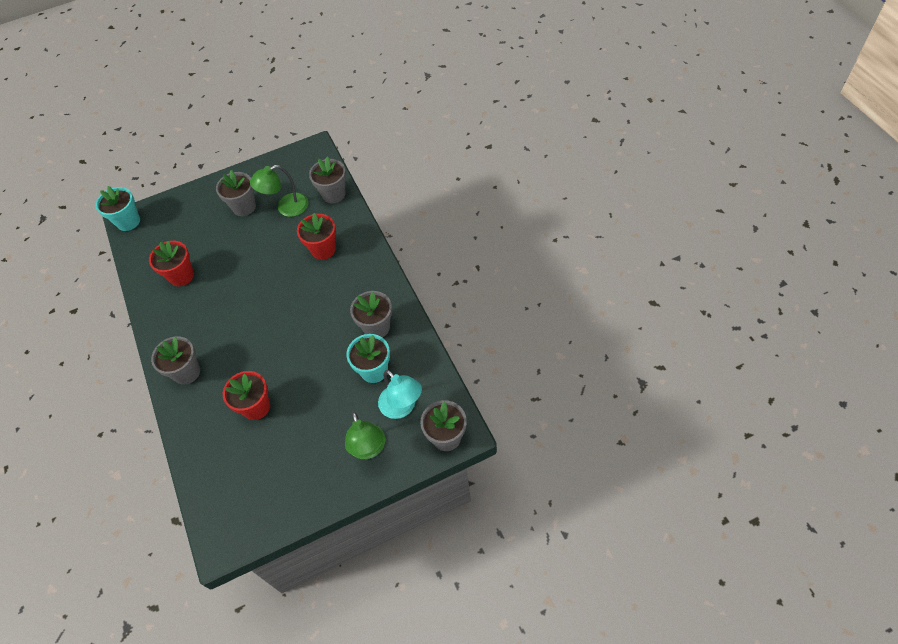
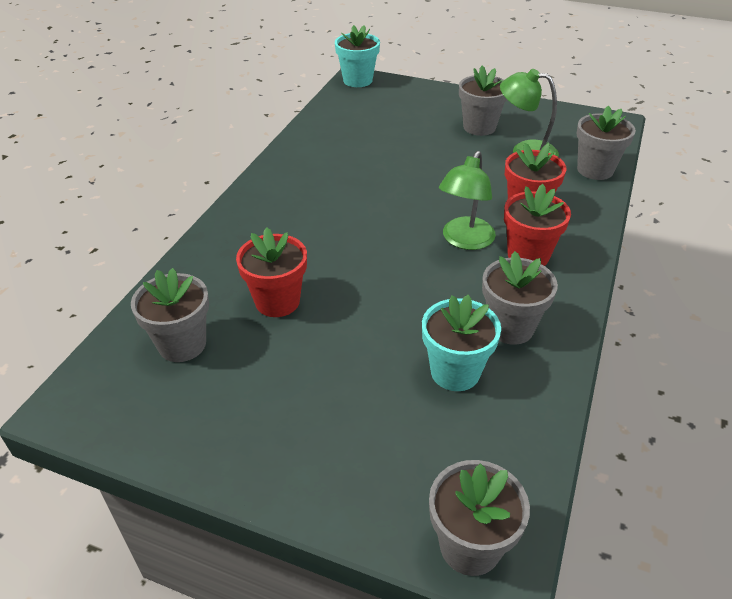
camera: 40 degrees right, 15 degrees down
red flower pot [149,241,194,286] -> red flower pot moved to [504,184,571,266]
grey flower pot [151,336,200,385] -> grey flower pot moved to [131,268,209,362]
green lamp [345,411,385,459] -> green lamp moved to [439,151,496,250]
turquoise lamp [378,370,422,419] -> none

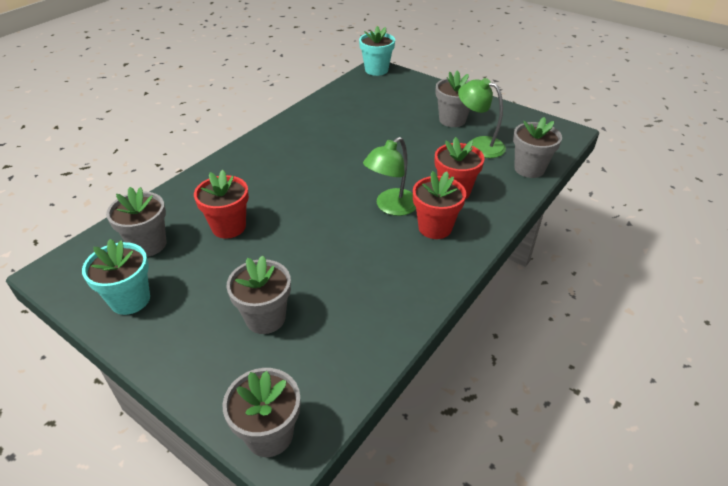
camera: 15 degrees right, 0 degrees up
turquoise flower pot [422,295,501,391] -> turquoise flower pot moved to [82,239,150,315]
grey flower pot [482,251,558,345] -> grey flower pot moved to [226,255,291,334]

